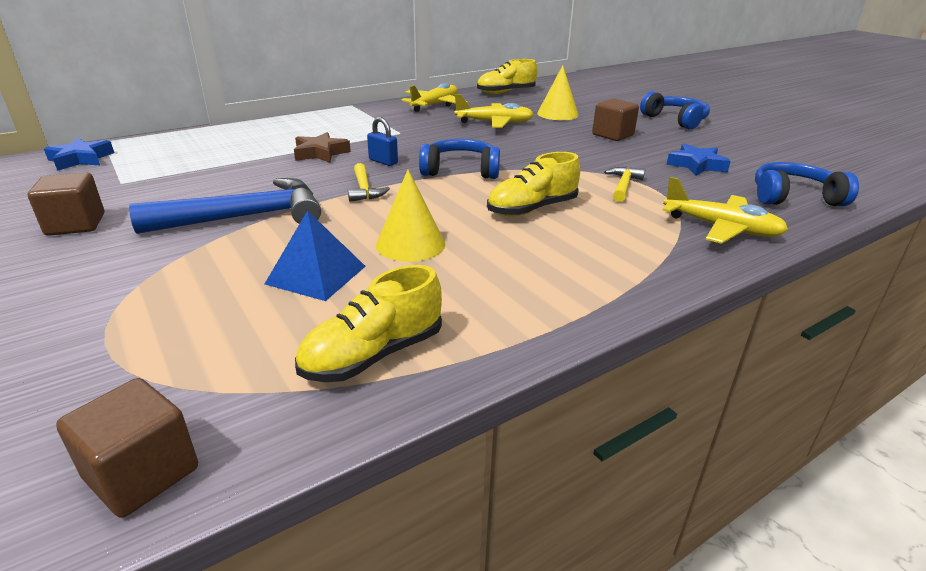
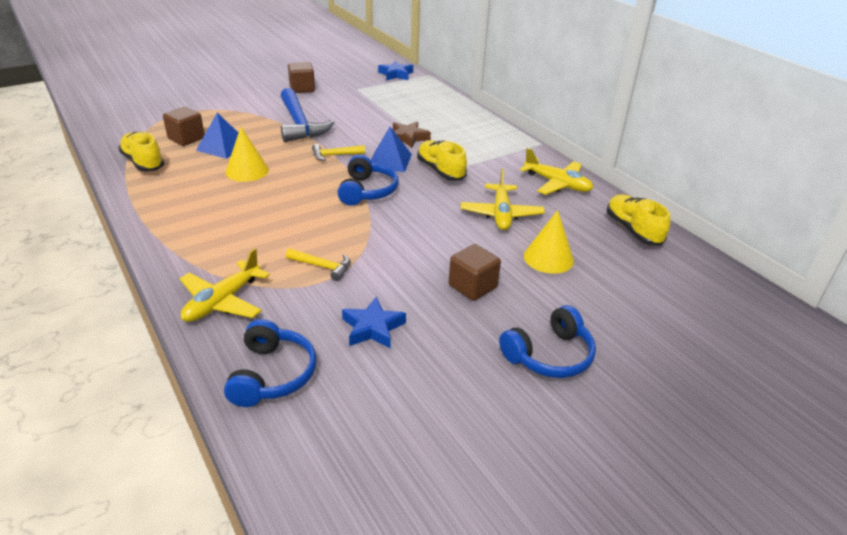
camera: 90 degrees right, 5 degrees up
brown cube [56,378,198,518] -> brown cube moved to [163,107,205,146]
blue padlock [367,117,398,166] -> blue pyramid [371,127,412,172]
yellow shoe [487,152,580,216] -> yellow shoe moved to [417,140,467,181]

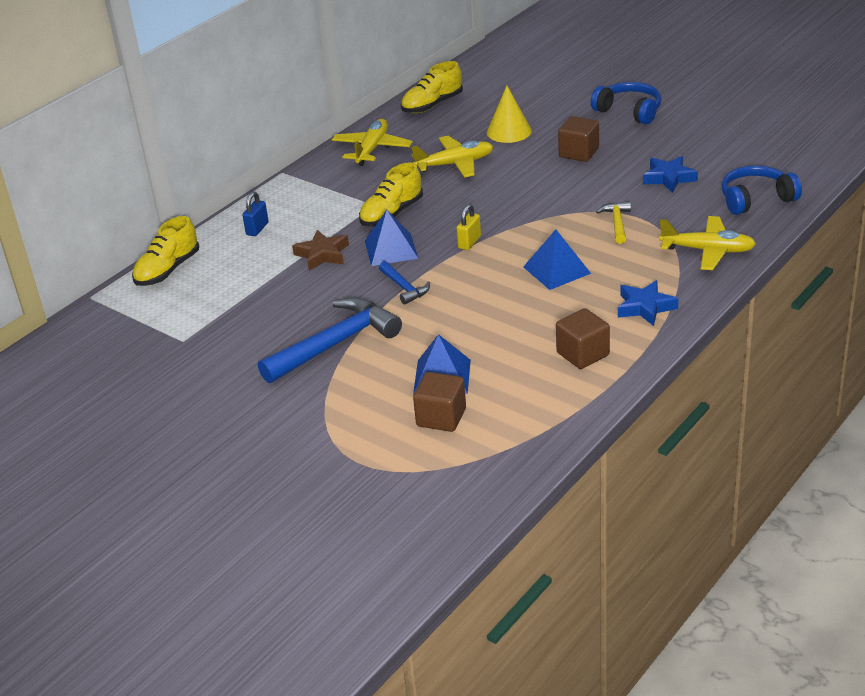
camera: 105 degrees left, 0 degrees up
yellow shoe [118,132,165,172] -> yellow shoe moved to [132,216,199,286]
yellow cone [226,127,269,182] -> none
brown cube [288,62,315,93] -> brown cube moved to [556,308,610,369]
yellow hammer [312,144,365,161] -> blue hammer [379,261,430,305]
blue headphones [338,155,398,206] -> yellow padlock [456,204,481,250]
blue star [378,61,413,80] -> blue star moved to [618,280,678,326]
none -> blue padlock [242,191,269,236]
none -> blue pyramid [523,229,591,290]

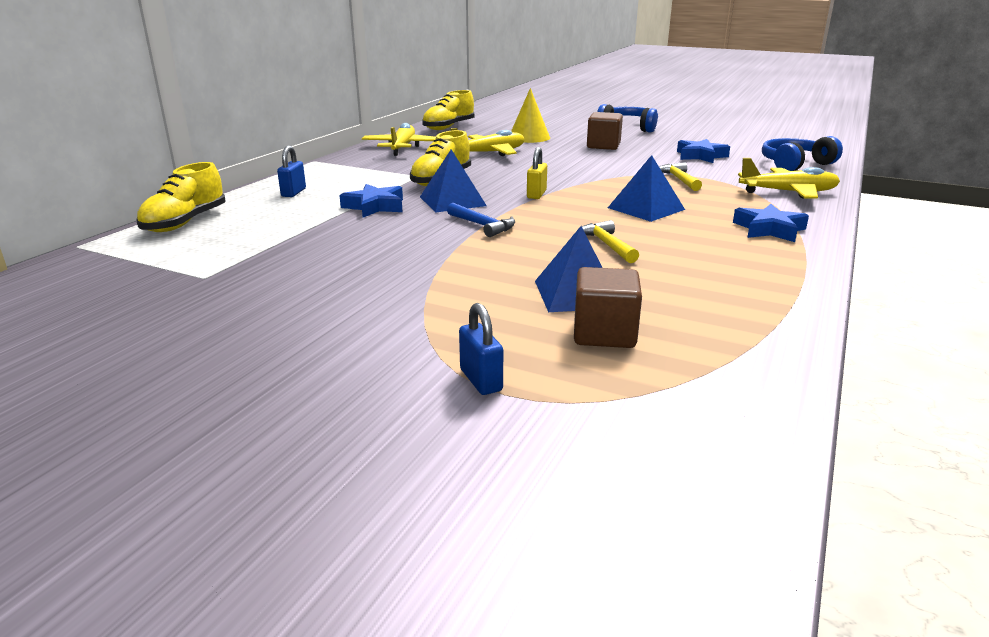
camera: 15 degrees left, 10 degrees down
blue hammer [258,297,402,383] -> none
brown star [292,230,349,271] -> blue star [339,184,403,217]
brown cube [556,308,610,369] -> none
none -> blue padlock [459,303,503,395]
none -> yellow hammer [582,220,639,263]

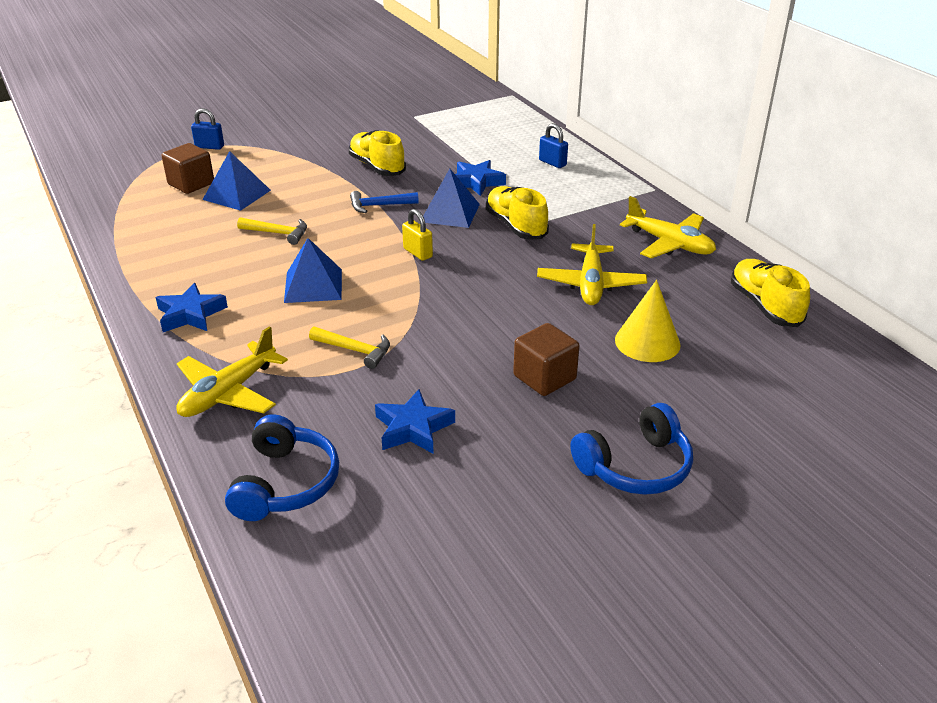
camera: 125 degrees right, 10 degrees up
yellow shoe [137,162,225,232] -> yellow shoe moved to [349,130,406,176]

